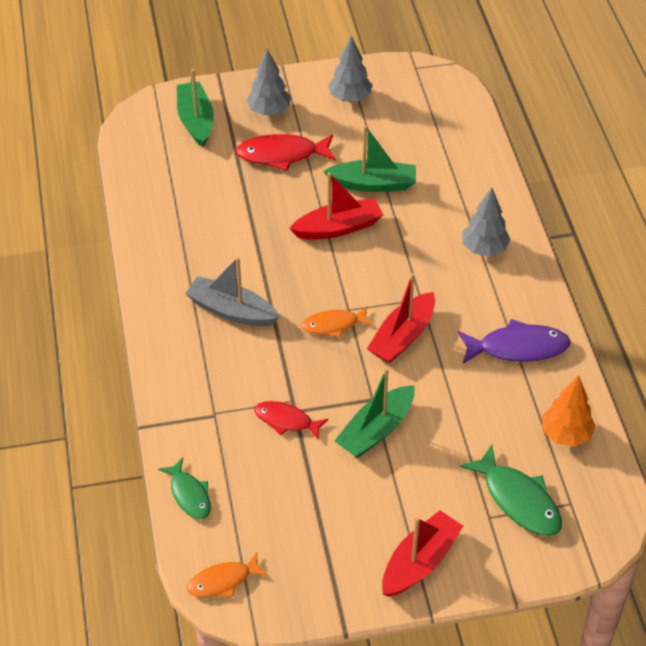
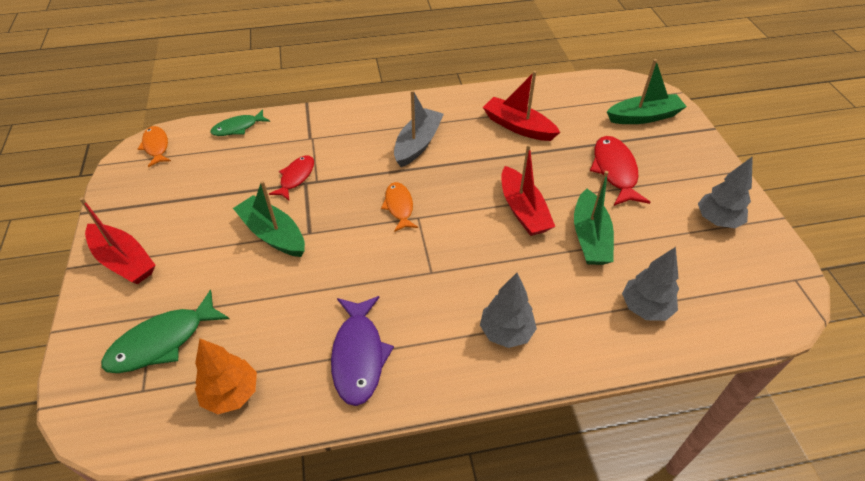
camera: 90 degrees right, 0 degrees up
grey tree [246,49,291,115] -> grey tree moved to [622,247,679,321]
red boat [367,273,435,364] -> red boat moved to [483,71,560,141]

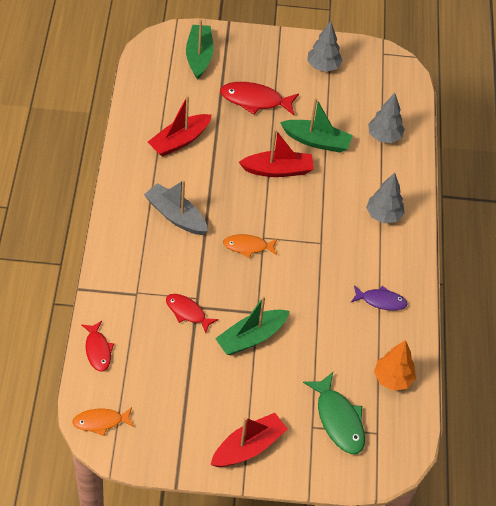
camera: 80 degrees left, 5 degrees up
green fish [210,109,270,136] -> red fish [82,321,114,372]
purple fish [331,296,394,406] -> purple fish [351,285,408,311], size x0.64

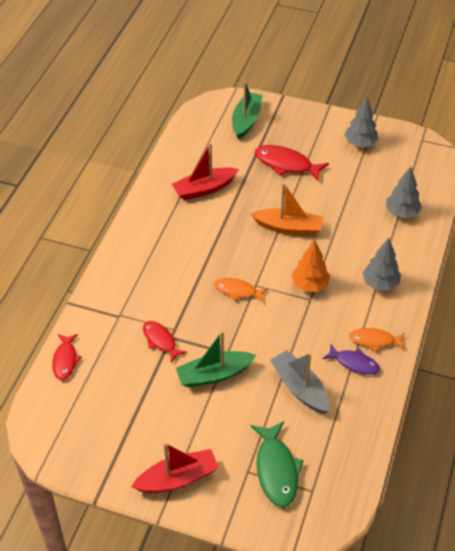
camera: 20 degrees right, 5 degrees down
orange fish [72,407,134,436] -> orange fish moved to [349,328,405,352]
grey boat [144,180,208,235] -> grey boat moved to [270,350,330,414]
red boat [239,129,314,177] -> orange boat [251,183,323,235]
green boat [280,98,353,153] -> none
orange tree [374,340,416,391] -> orange tree moved to [292,239,330,292]

